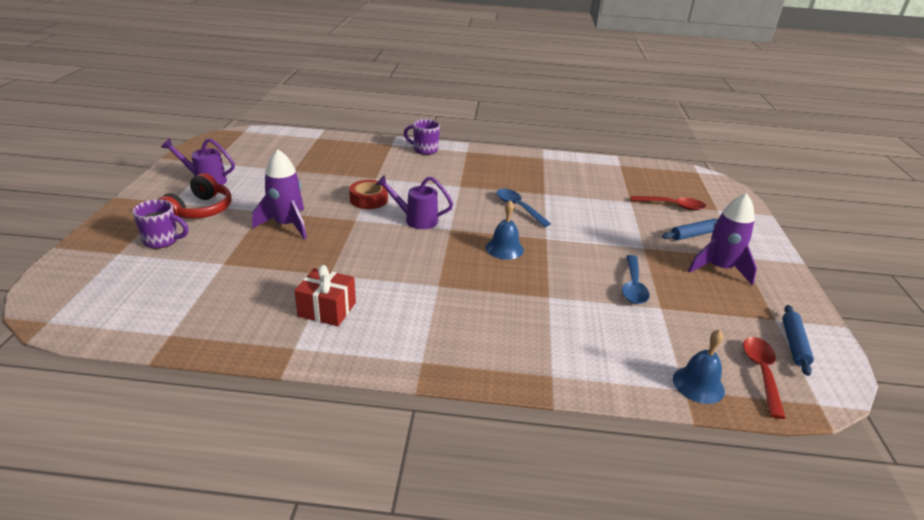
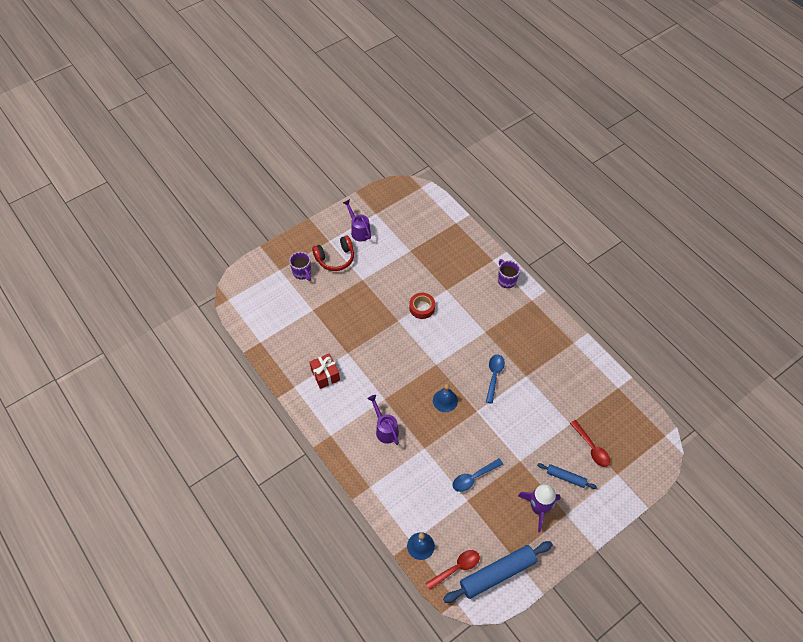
camera: 50 degrees right, 25 degrees up
purple rocket [252,149,307,240] -> none
purple watering can [376,175,453,229] -> purple watering can moved to [368,395,399,445]
blue rolling pin [782,305,814,376] -> blue rolling pin [443,541,553,603], size x1.89

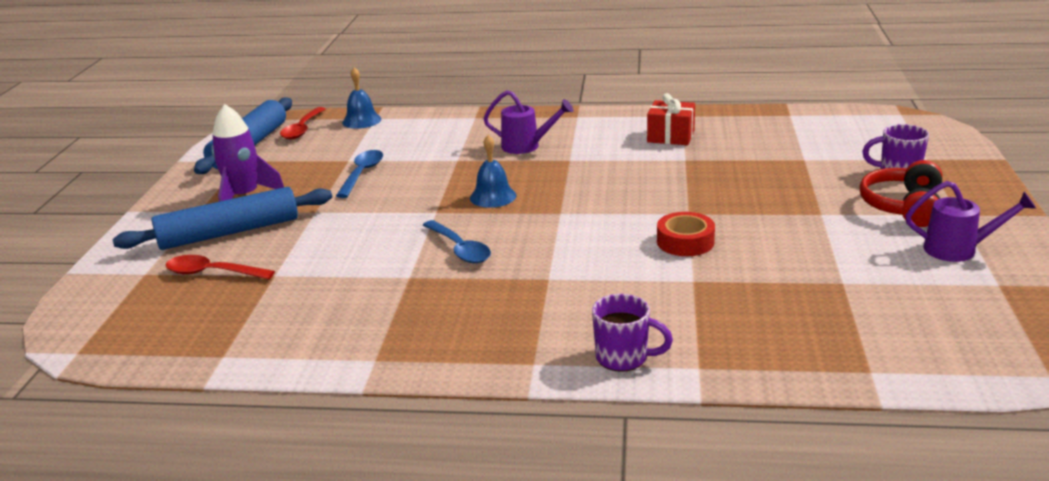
camera: 135 degrees right, 30 degrees down
blue rolling pin [537,463,597,489] -> blue rolling pin [112,187,332,250], size x1.89

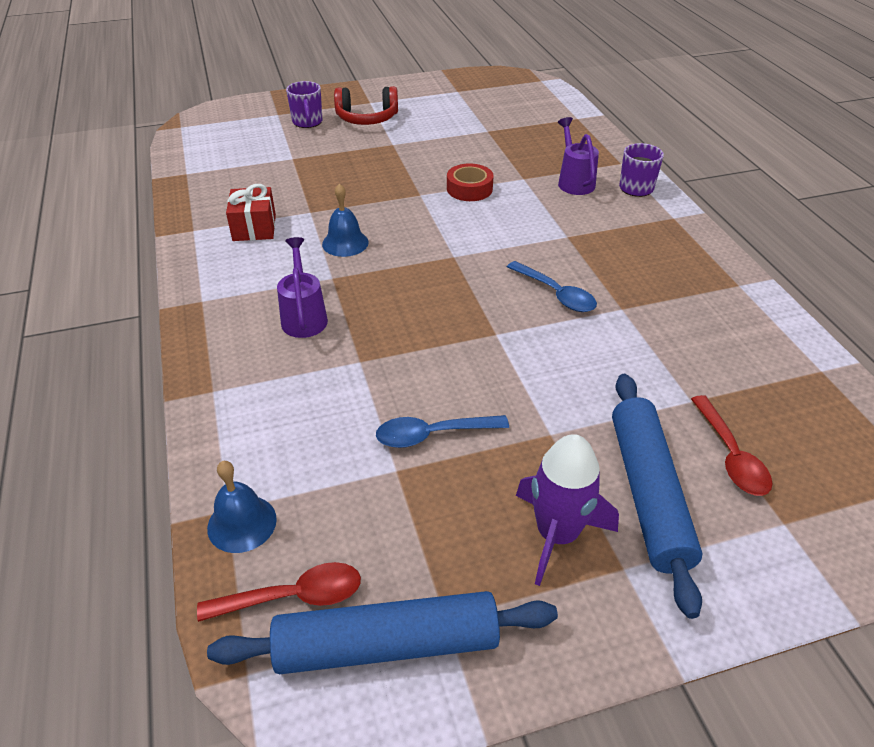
camera: 115 degrees left, 15 degrees up
blue rolling pin [112,187,332,250] -> blue rolling pin turned 45 degrees clockwise [612,374,703,619]
blue spoon [423,220,491,263] -> blue spoon turned 105 degrees clockwise [507,261,597,312]
blue bell [470,135,516,208] -> blue bell moved to [322,183,369,257]
purple watering can [905,181,1036,262] -> purple watering can moved to [558,117,599,195]

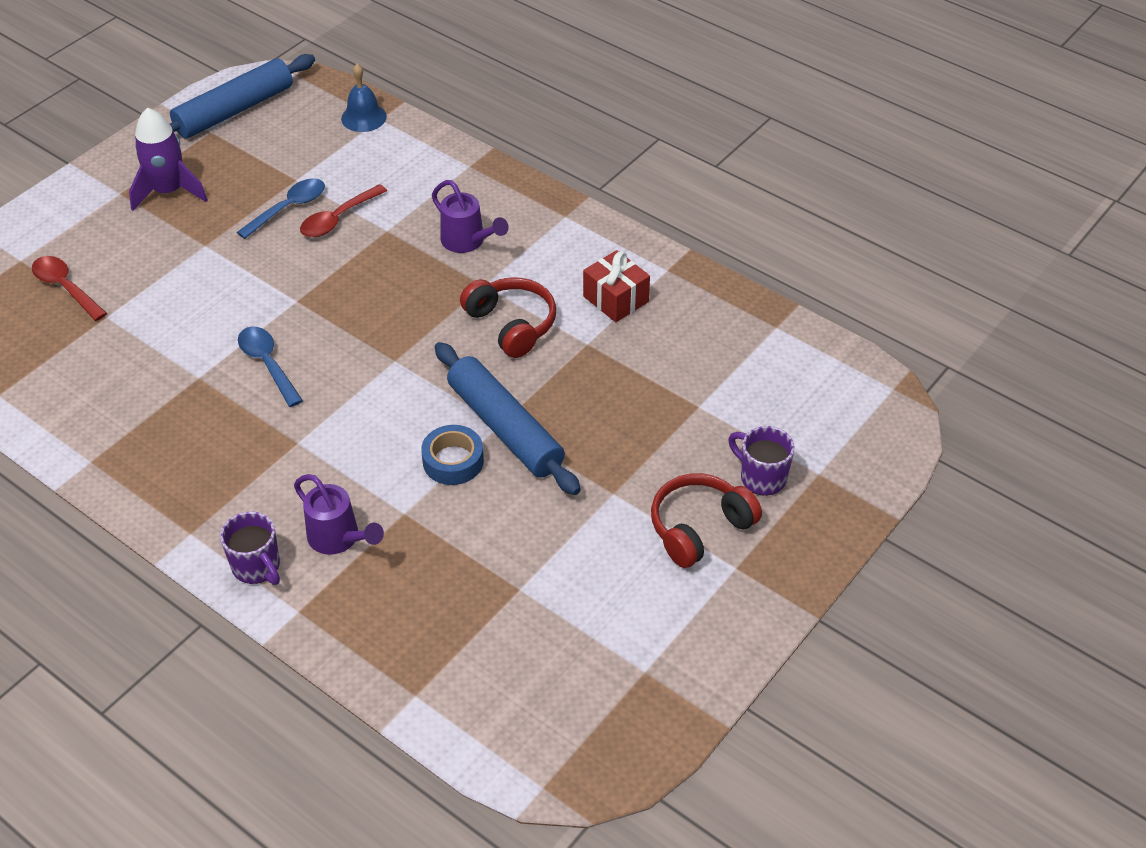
camera: 145 degrees right, 5 degrees up
red spoon [197,562,361,622] -> red spoon moved to [300,184,387,237]
blue bell [322,183,369,257] -> red headphones [460,277,556,358]
red tape [447,163,494,201] -> blue tape [421,425,484,485]
blue spoon [507,261,597,312] -> blue spoon turned 45 degrees clockwise [238,327,303,407]
blue rolling pin [612,374,703,619] -> blue rolling pin moved to [435,342,581,495]

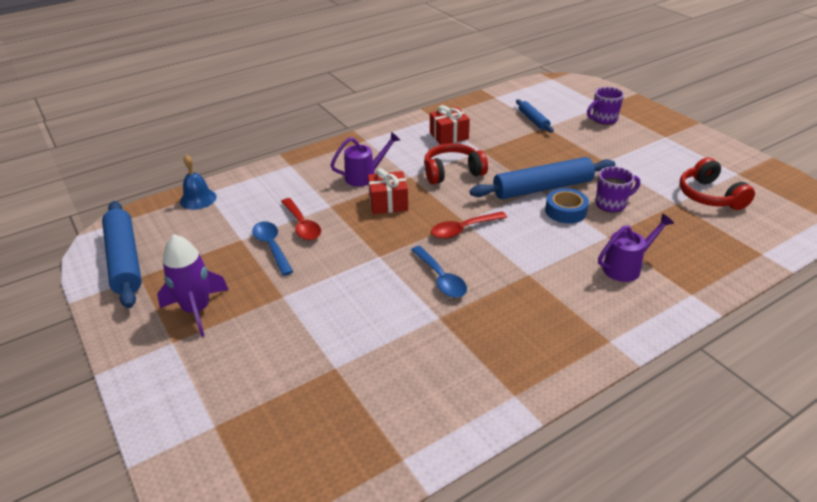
camera: 70 degrees left, 10 degrees down
red spoon [32,256,107,321] -> red spoon moved to [431,212,507,239]
purple mug [220,511,280,585] -> purple mug moved to [595,167,640,213]
blue spoon [238,327,303,407] -> blue spoon turned 105 degrees counterclockwise [411,246,467,298]
red headphones [651,473,762,568] -> red headphones moved to [680,157,755,210]
none -> red gift [368,168,408,214]
none -> blue rolling pin [516,99,554,133]

